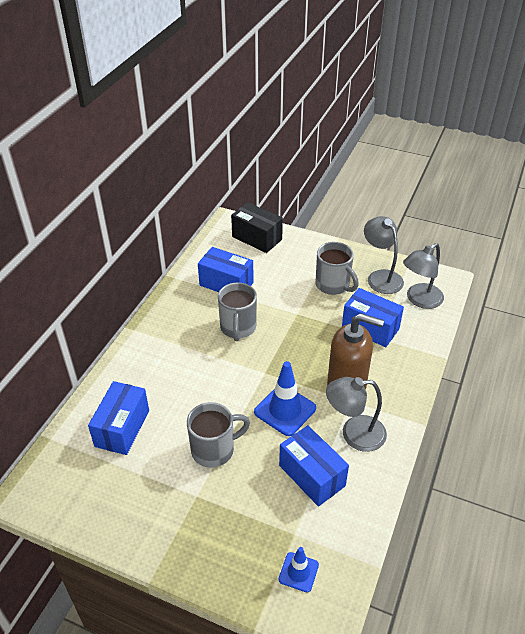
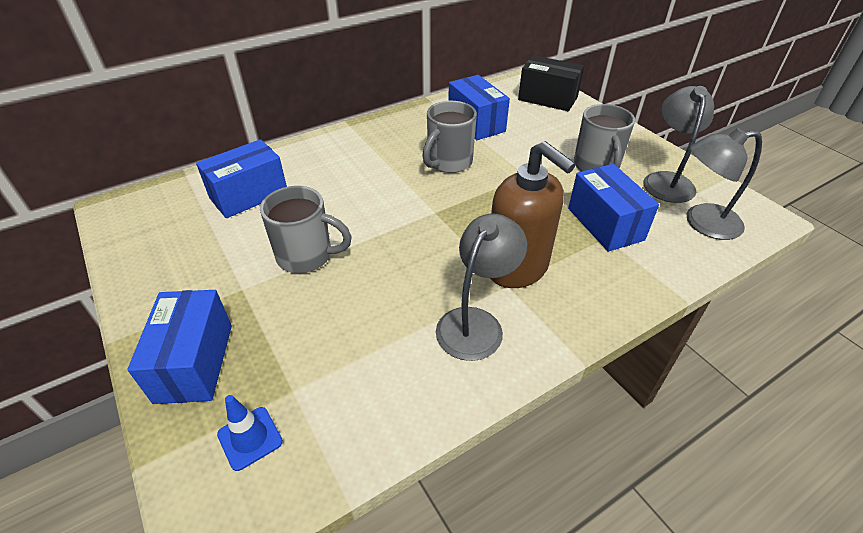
camera: 35 degrees right, 0 degrees up
black box [231,202,283,253] -> black box turned 45 degrees counterclockwise [518,55,584,111]
blue traffic cone [254,361,316,436] -> none
blue box [279,425,349,507] -> blue box moved to [127,290,232,404]
grey lamp [326,377,387,452] -> grey lamp turned 90 degrees clockwise [436,213,527,361]

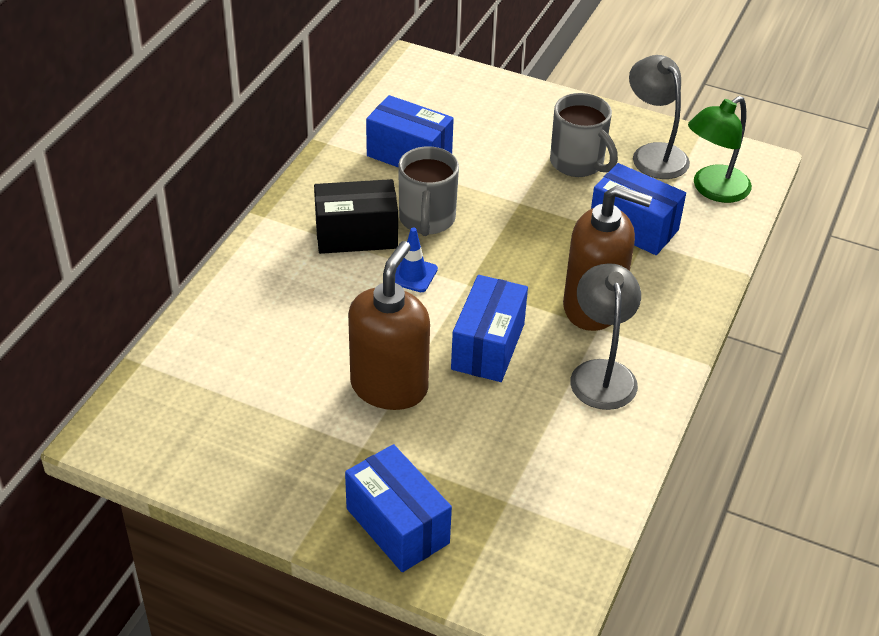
camera: 35 degrees left, 0 degrees up
blue box [196,139,287,218] -> blue box moved to [451,275,528,382]
blue traffic cone [217,395,283,471] -> blue traffic cone moved to [395,228,438,292]
grey mug [260,186,352,273] -> brown soap dispenser [348,241,430,410]
black box [518,55,584,111] -> black box moved to [314,179,398,254]
grey lamp [686,128,762,240] -> green lamp [688,96,752,203]

